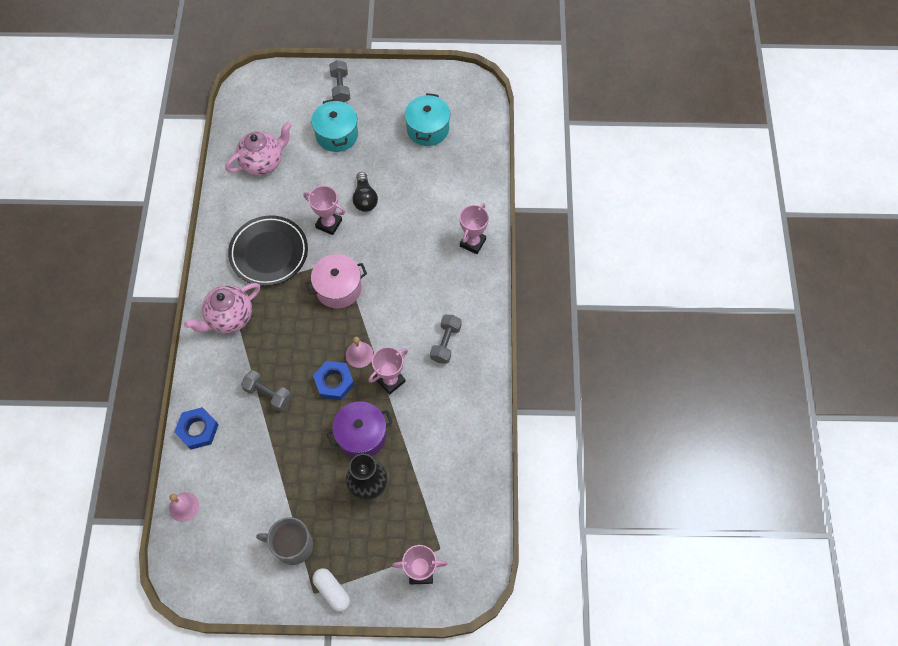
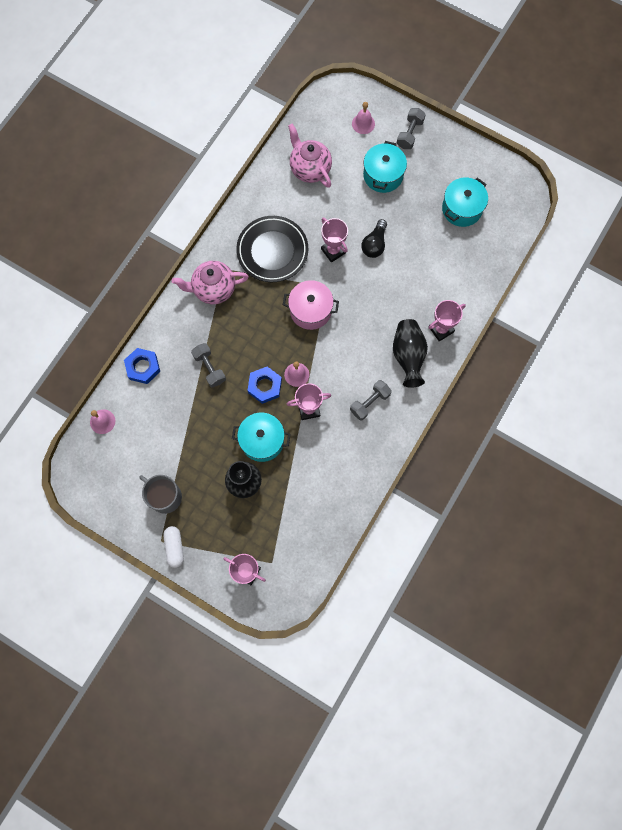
camera: 30 degrees right, 10 degrees up
pink teapot [225,122,292,175] -> pink teapot turned 120 degrees counterclockwise [288,124,332,188]
purple pot [327,401,393,457] -> turquoise pot [232,413,291,462]
none -> pink bell [352,102,375,134]
none -> black vase [393,319,428,388]

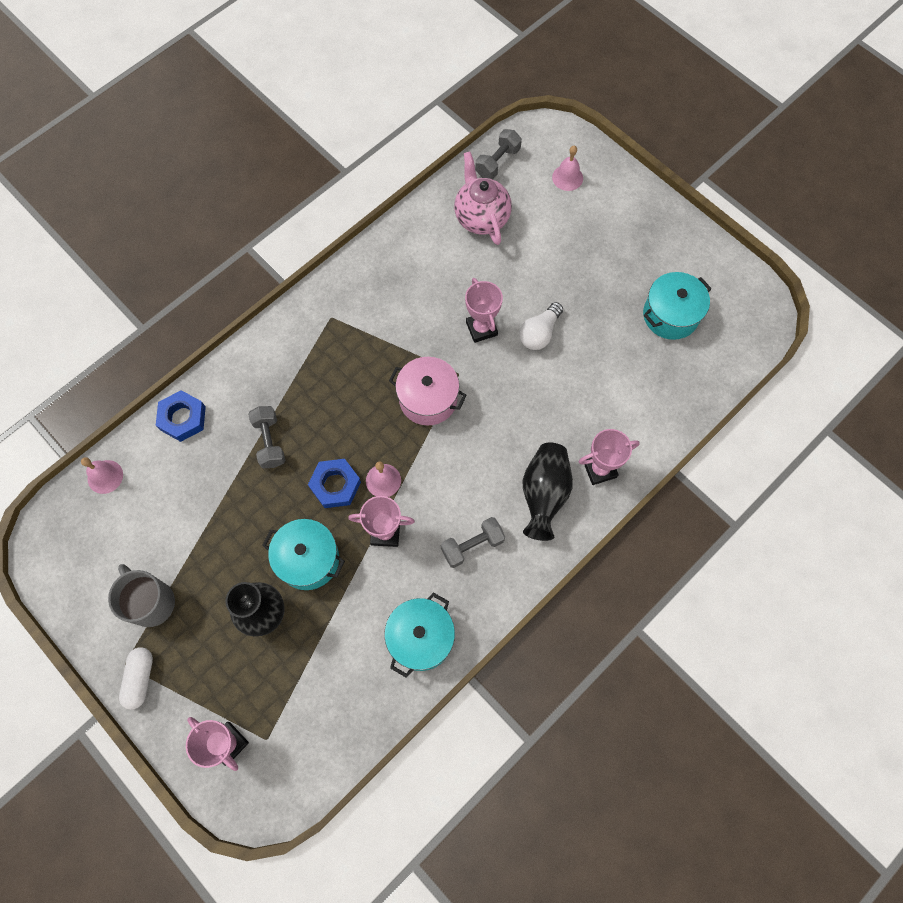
camera: 15 degrees right, 5 degrees down
pink teapot [172,261,249,304] -> none
black plate [236,216,308,282] -> none
black light bulb [362,219,387,258] -> white light bulb [519,302,563,350]
turquoise pot [363,141,407,193] -> turquoise pot moved to [384,593,455,678]
grey dumbbell [397,108,426,149] -> grey dumbbell moved to [475,129,522,179]

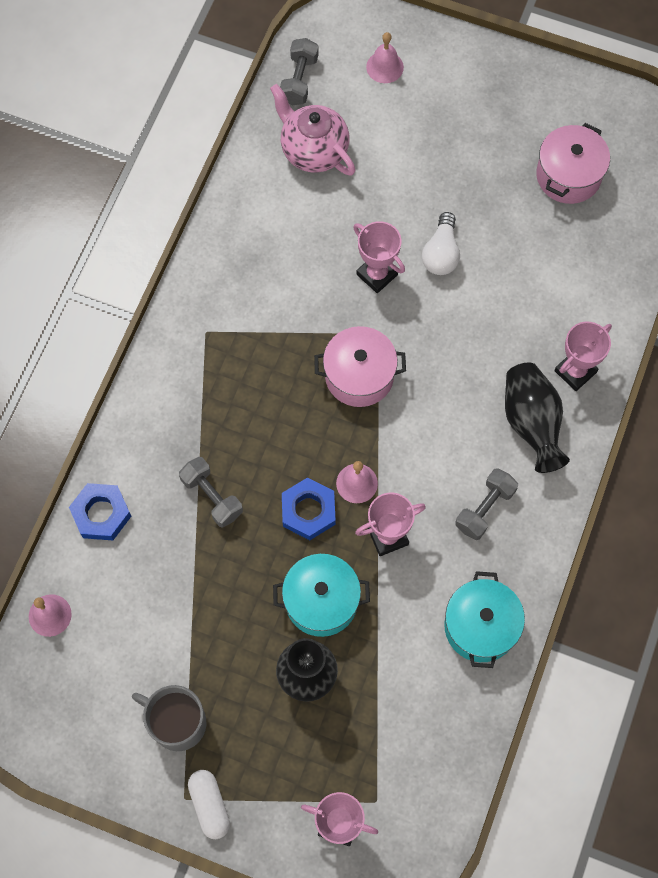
camera: 25 degrees left, 0 degrees up
turquoise pot [643,272,712,340] -> pink pot [536,123,610,204]

